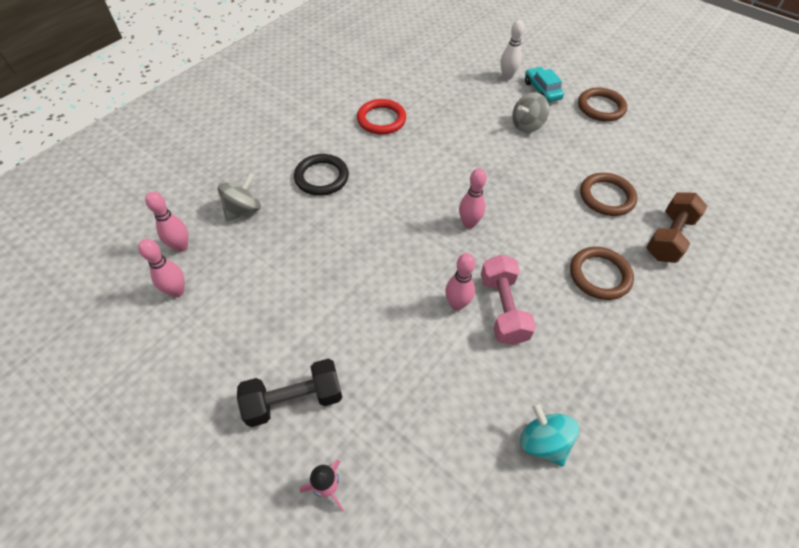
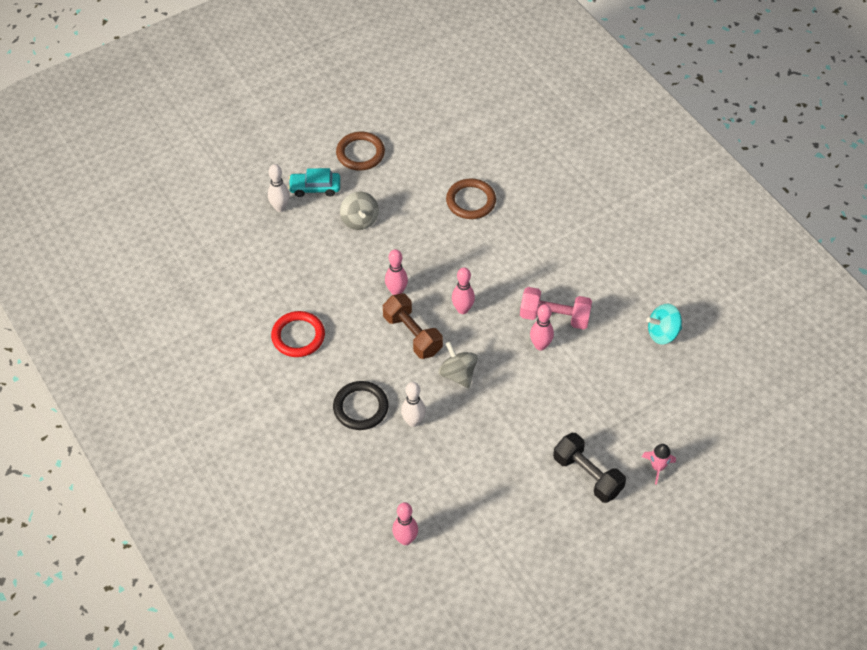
camera: 70 degrees left, 0 degrees up
pink bowling pin [138,239,185,297] -> pink bowling pin moved to [385,249,408,295]
grey spinning top [218,173,261,221] -> grey spinning top moved to [439,342,478,388]
black dumbbell [237,359,342,427] -> black dumbbell turned 45 degrees counterclockwise [553,433,626,503]
brown ring [570,247,634,300] -> none
brown dumbbell [646,192,707,263] -> brown dumbbell moved to [383,294,443,359]
none -> white bowling pin [401,382,426,427]

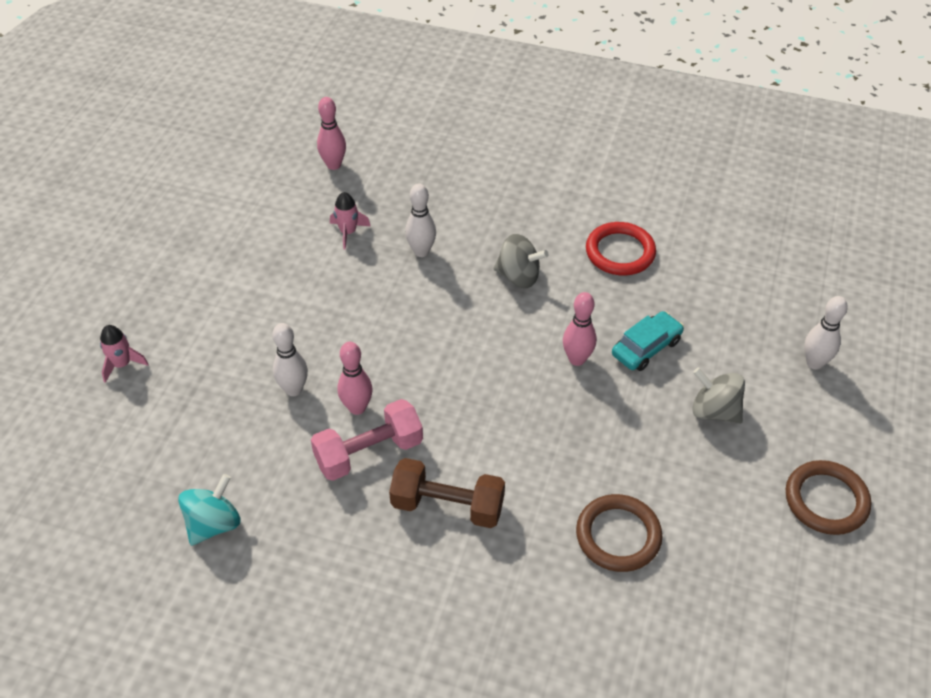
camera: 140 degrees right, 5 degrees down
turquoise car [288,168,340,197] -> turquoise car moved to [612,311,684,371]
black ring [333,381,389,430] -> none
brown dumbbell [383,294,443,359] -> brown dumbbell moved to [389,458,505,528]
grey spinning top [439,342,478,388] -> grey spinning top moved to [494,234,549,288]
pink bowling pin [452,267,475,314] -> none
black dumbbell [553,433,626,503] -> none
none -> white bowling pin [272,323,308,396]
none -> pink rocket [330,192,371,250]

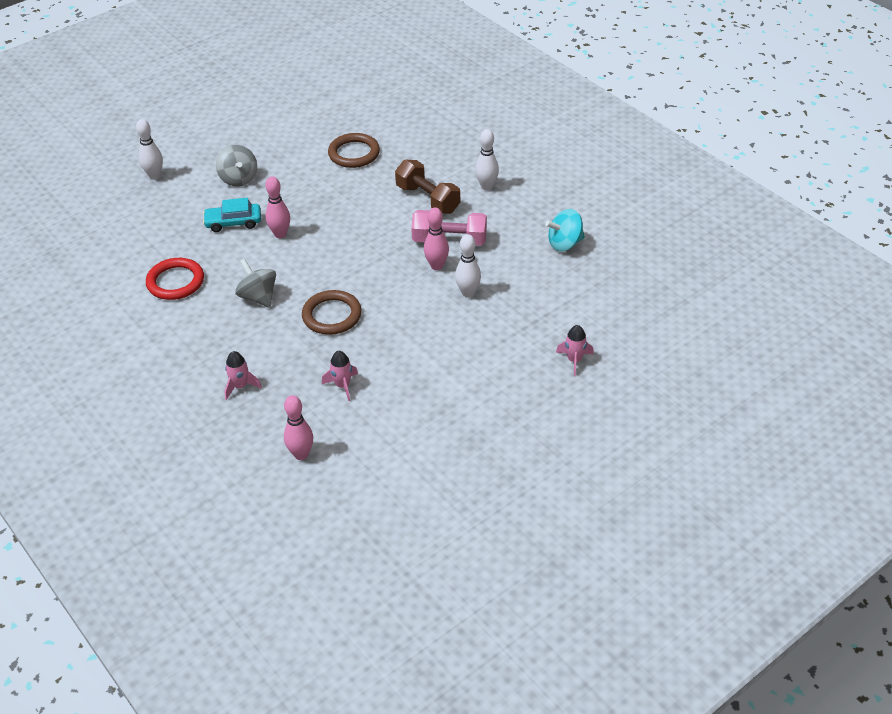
camera: 145 degrees left, 5 degrees down
white bowling pin [405,184,436,257] -> white bowling pin moved to [475,129,499,191]
brown ring [786,460,871,535] -> brown ring moved to [302,290,362,335]
none -> pink rocket [224,351,262,400]

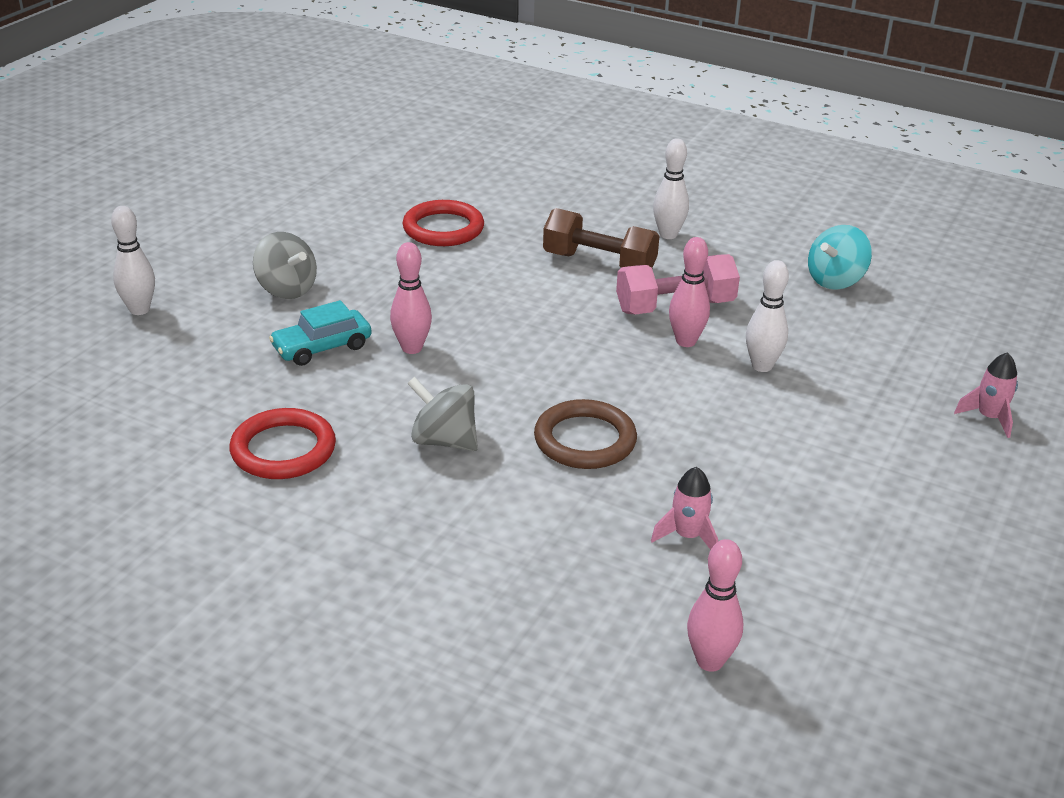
camera: 25 degrees left, 10 degrees down
pink rocket [224,351,262,400] -> none
brown ring [328,133,380,168] -> red ring [402,200,484,246]

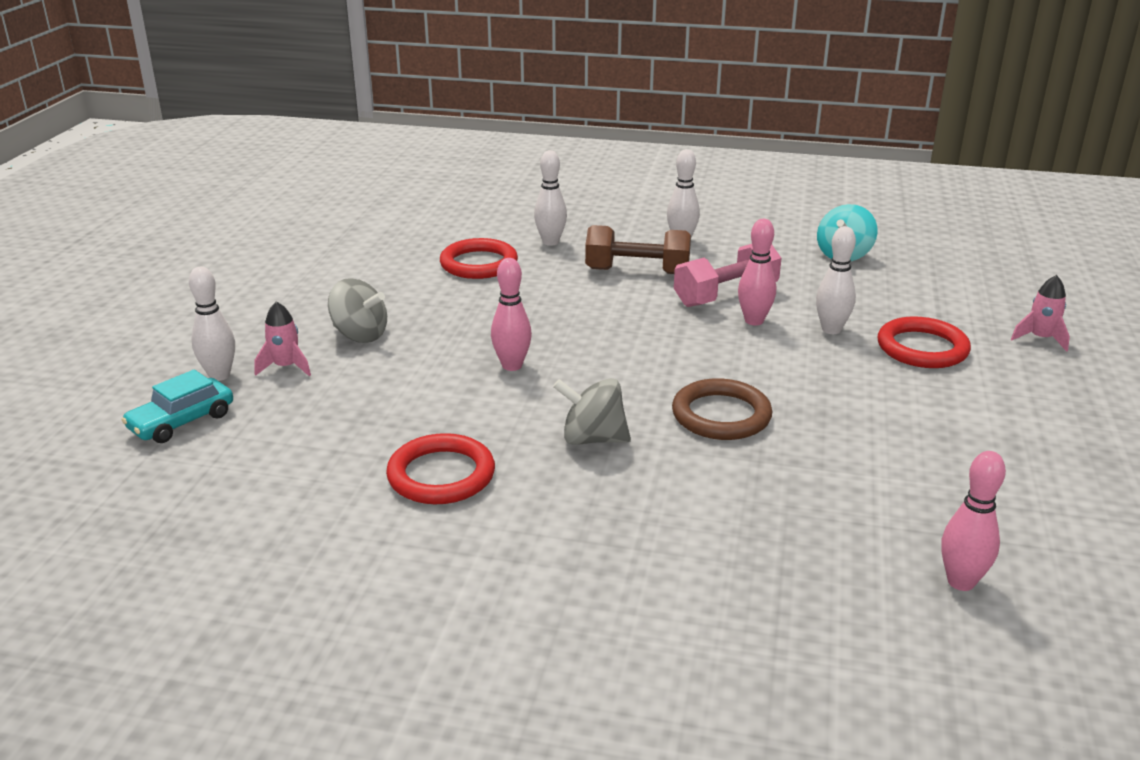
camera: 15 degrees left, 5 degrees down
turquoise car [269,300,372,366] -> turquoise car moved to [121,370,233,443]
pink rocket [651,467,718,550] -> pink rocket moved to [254,302,311,376]
none -> white bowling pin [534,150,567,246]
none -> red ring [877,316,971,368]

